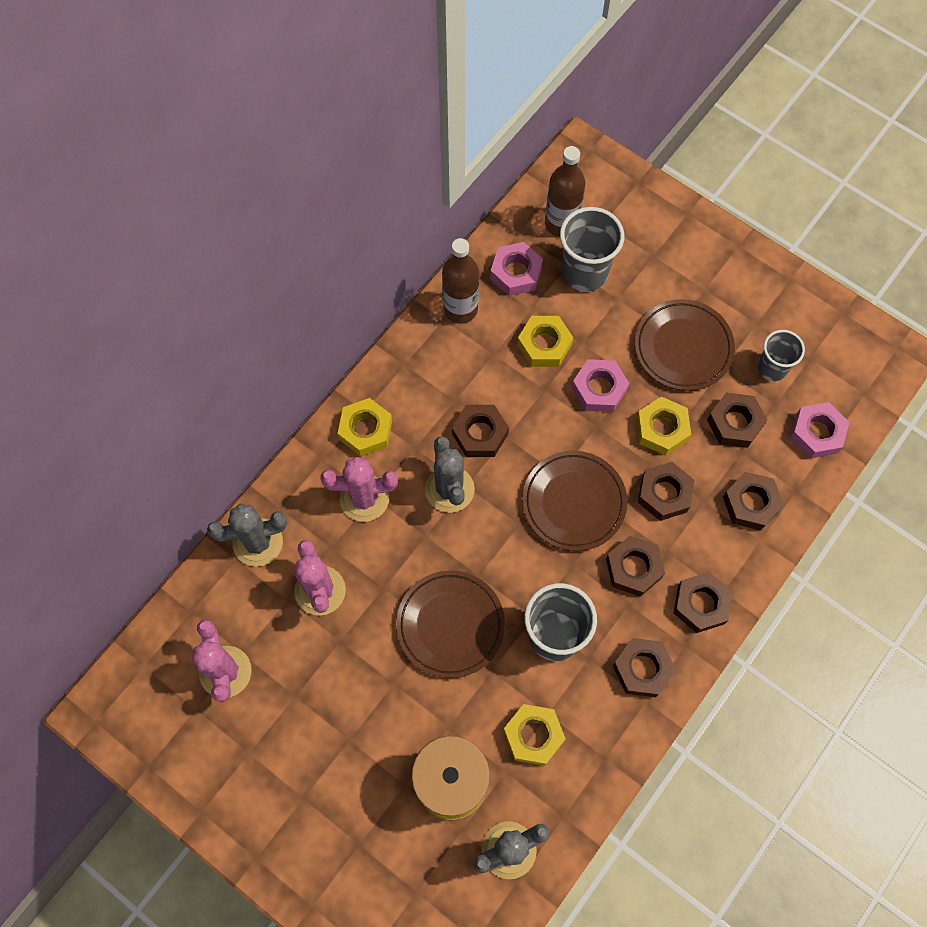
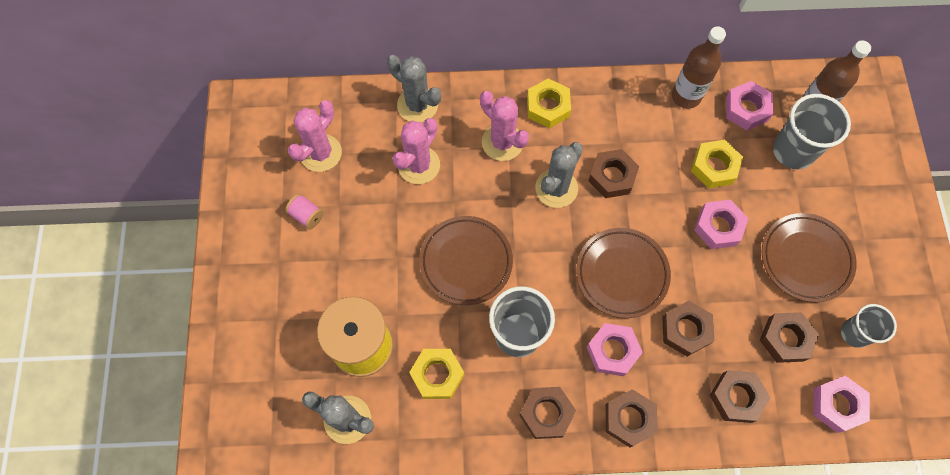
camera: 50 degrees right, 0 degrees up
brown nut [606,536,665,597] -> pink nut [587,323,643,376]
yellow nut [636,396,691,456] -> none
none -> pink spool [285,194,324,230]

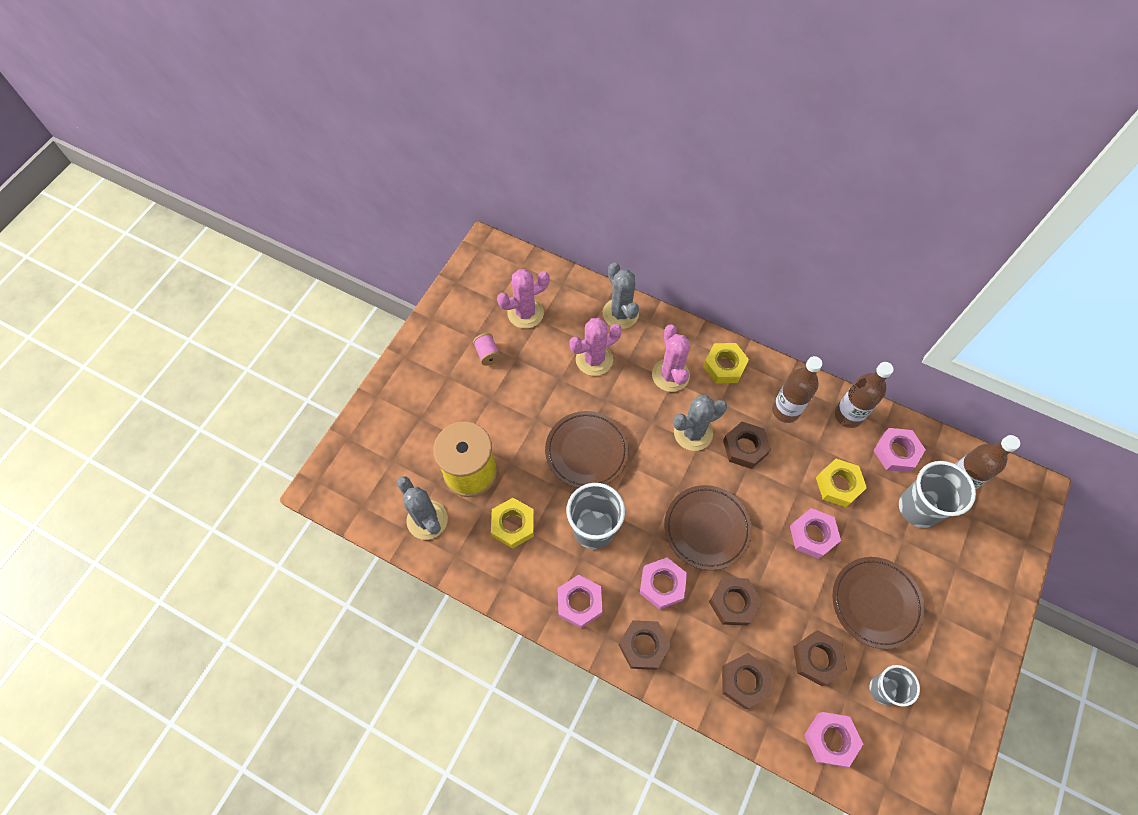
camera: 30 degrees right, 5 degrees down
brown nut [519,387,576,439] -> pink nut [557,575,603,628]
none -> brown bottle [772,356,822,423]

